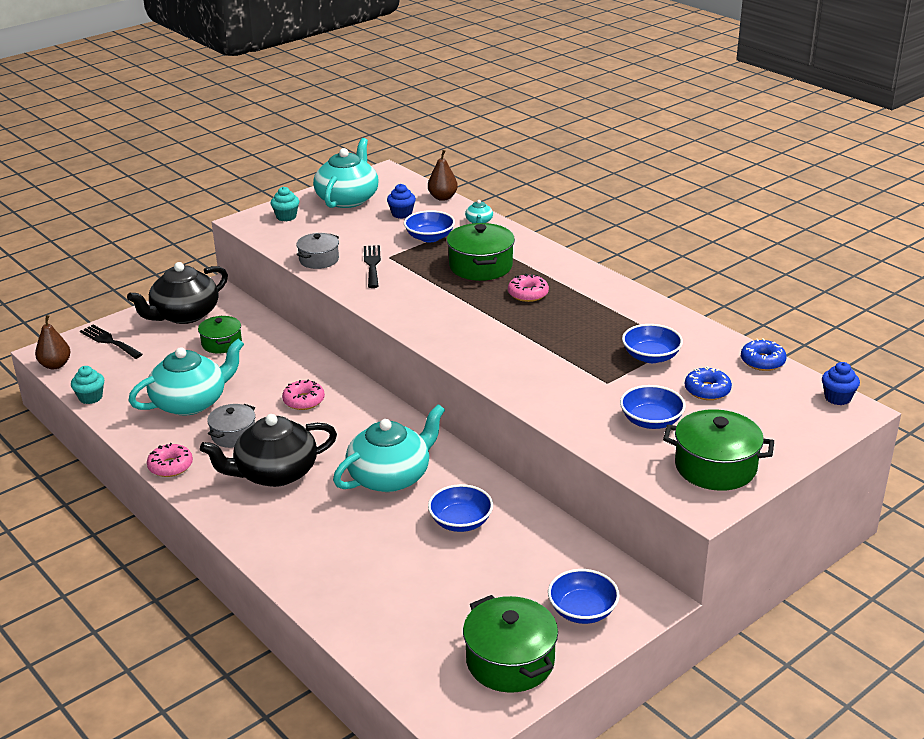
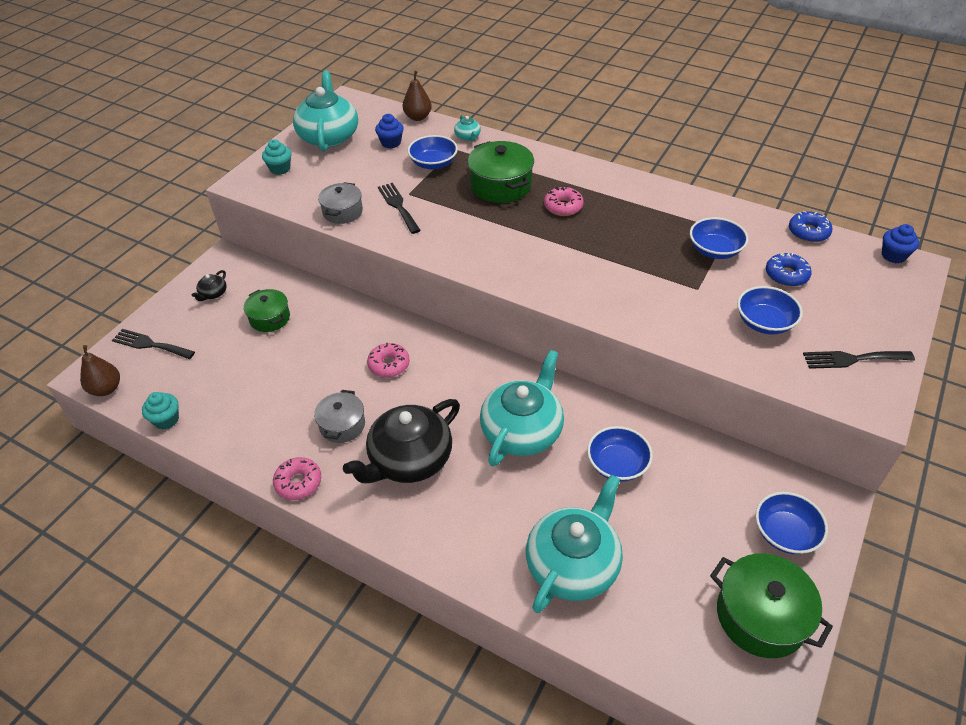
camera: 20 degrees left, 15 degrees up
black teapot [127,262,228,324] -> black teapot [191,270,227,301], size x0.42
turquoise teapot [128,338,244,416] -> turquoise teapot moved to [526,475,623,613]
green pot [663,409,774,491] -> black fork [803,351,915,369]

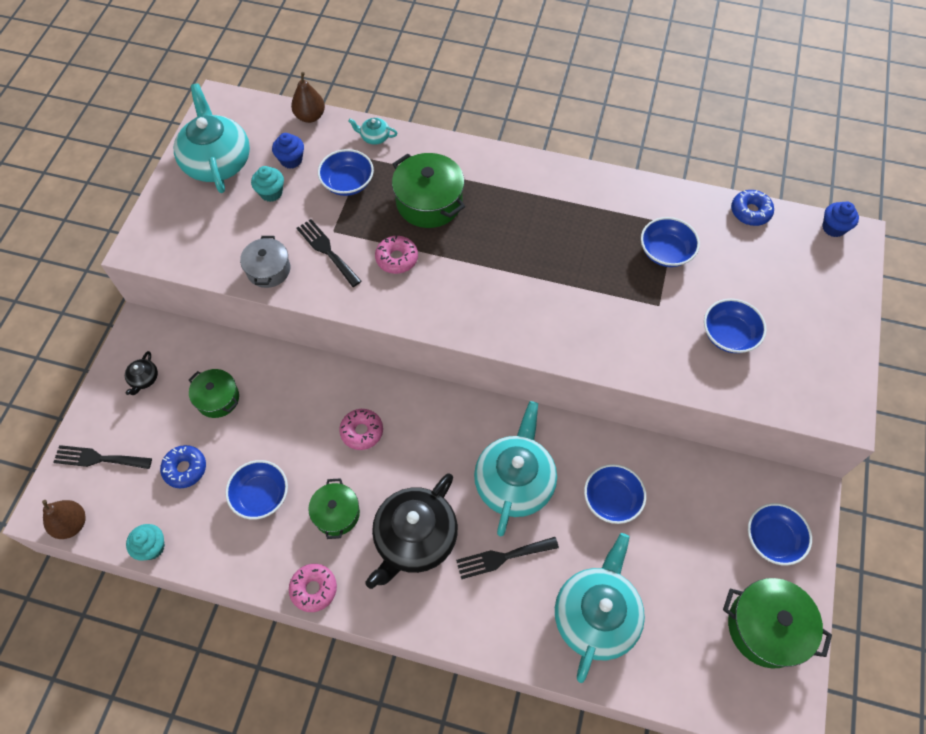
camera: 15 degrees left, 15 degrees up
turquoise cupcake [262,139,291,175] -> turquoise cupcake moved to [251,166,284,202]
grey pot [314,390,365,443] -> green pot [308,478,360,539]
turquoise teapot [454,115,481,141] -> turquoise teapot turned 135 degrees clockwise [348,118,397,145]
pink donut [544,186,584,216] -> pink donut moved to [375,236,418,274]
blue donut [766,253,812,287] -> blue donut moved to [160,445,206,488]
black fork [803,351,915,369] -> black fork moved to [456,537,559,579]
none -> blue bowl [225,460,288,520]

